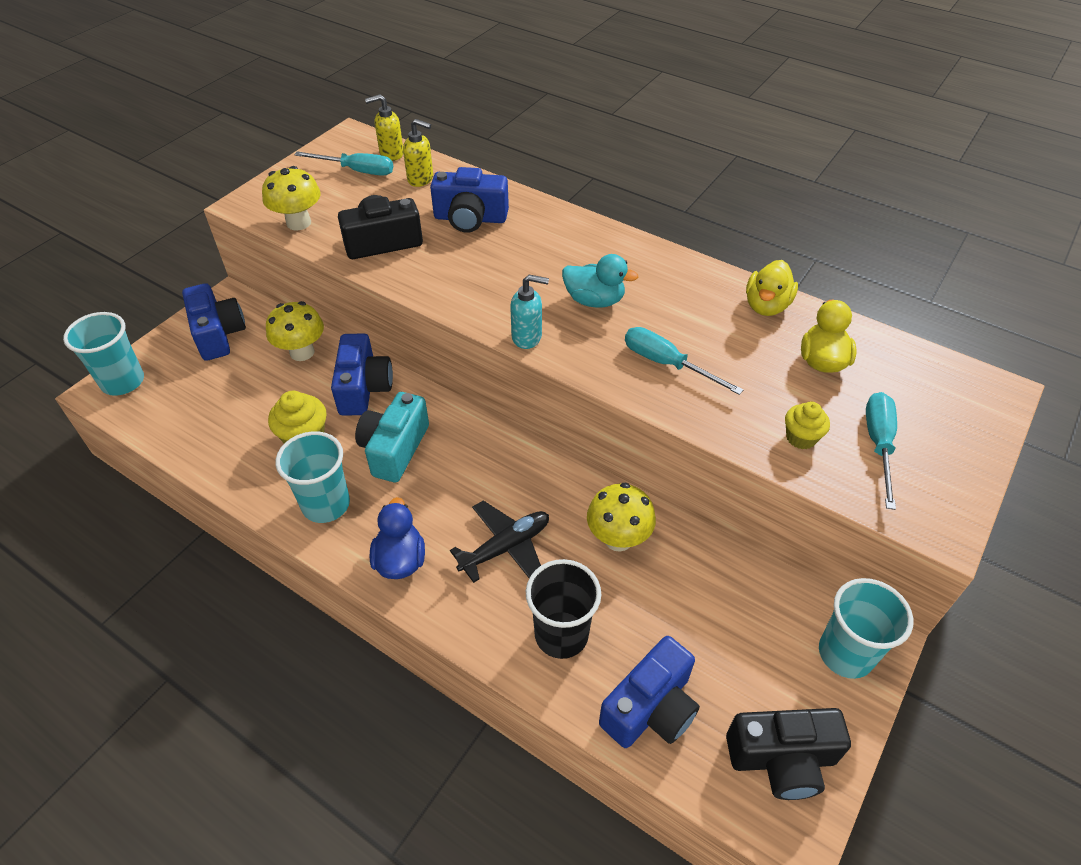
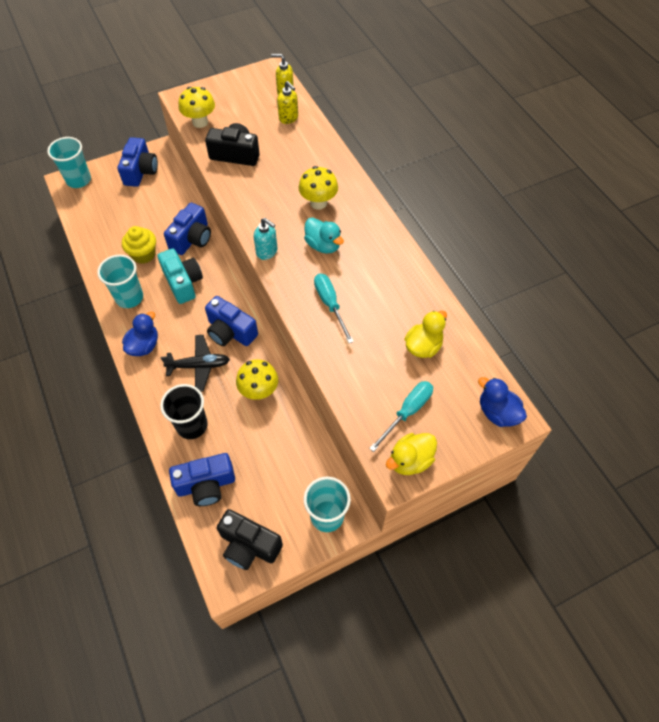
camera: 30 degrees right, 10 degrees up
yellow mushroom [266,301,324,361] -> yellow mushroom moved to [299,166,338,210]
turquoise screwdriver [294,152,393,176] -> none
turquoise camera [355,392,429,482] -> turquoise camera turned 105 degrees clockwise [158,248,203,304]
blue camera [430,167,509,233] -> blue camera moved to [205,296,258,346]
yellow duck [746,260,798,316] -> yellow duck moved to [386,433,437,475]
yellow cupcake [785,402,830,449] -> none
none -> blue duck [478,377,527,427]

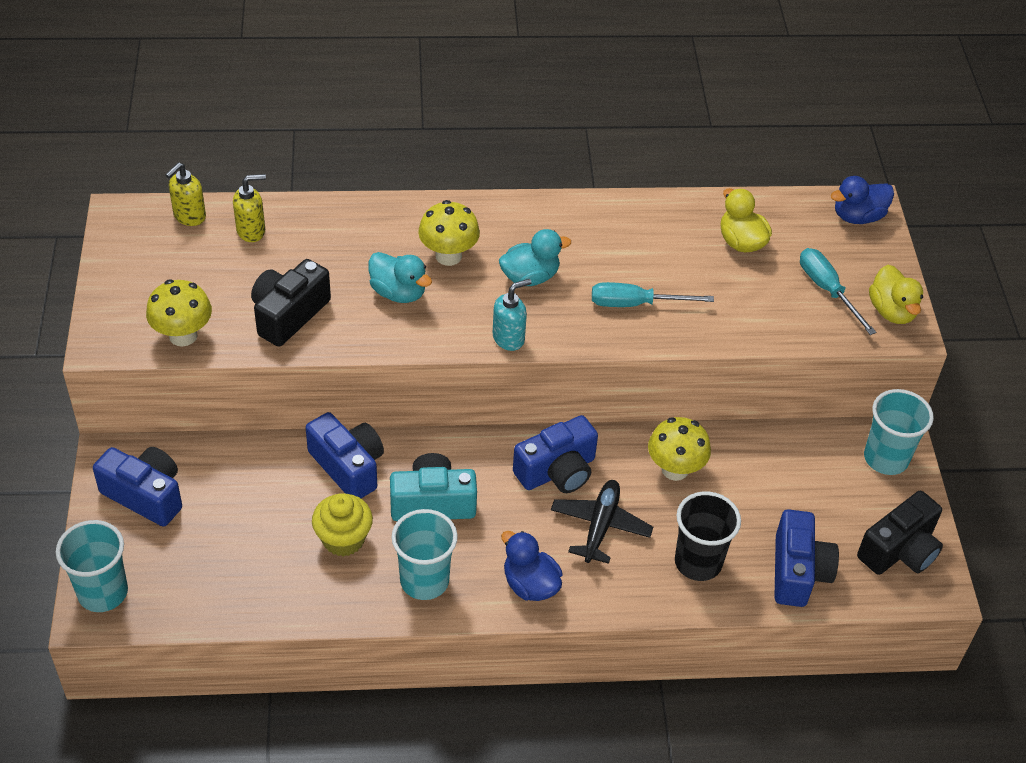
camera: 70 degrees left, 10 degrees down
none -> turquoise duck [368,252,432,303]

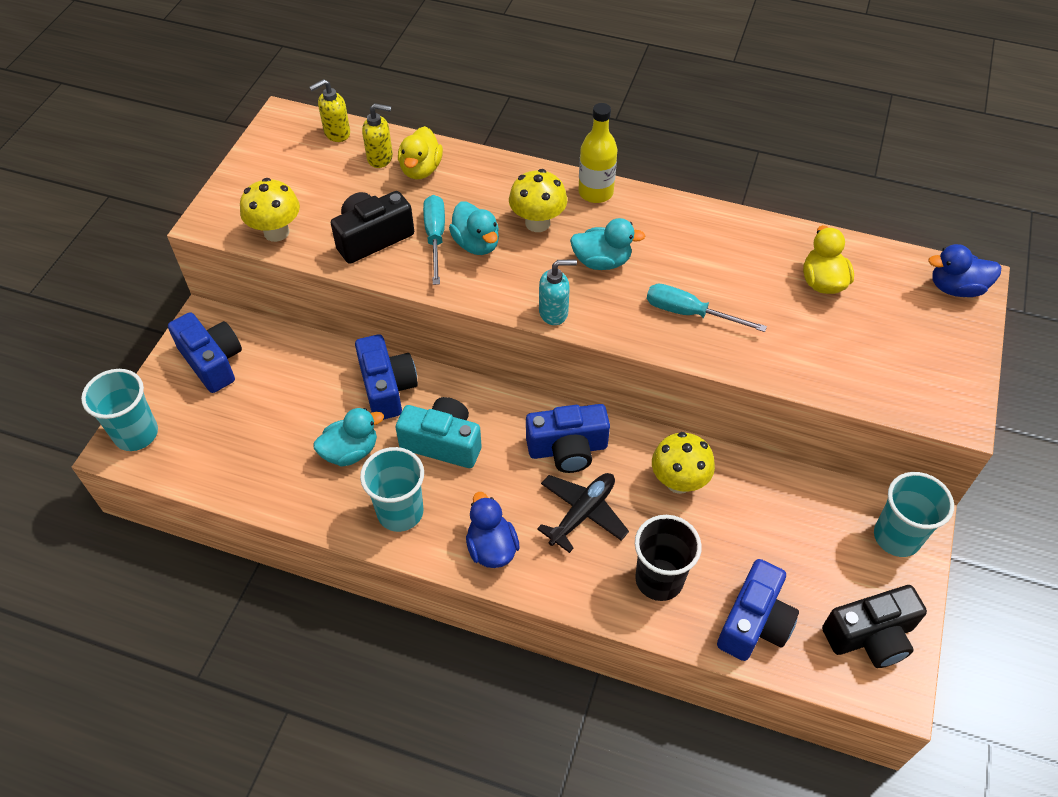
camera: 25 degrees right, 5 degrees up
yellow cupcake [312,493,373,557] -> turquoise duck [313,408,384,467]
turquoise screwdriver [800,248,876,335] -> turquoise screwdriver moved to [423,195,445,285]
yellow duck [869,265,923,324] -> yellow duck moved to [398,126,443,179]
none -> yellow bottle [578,103,618,203]

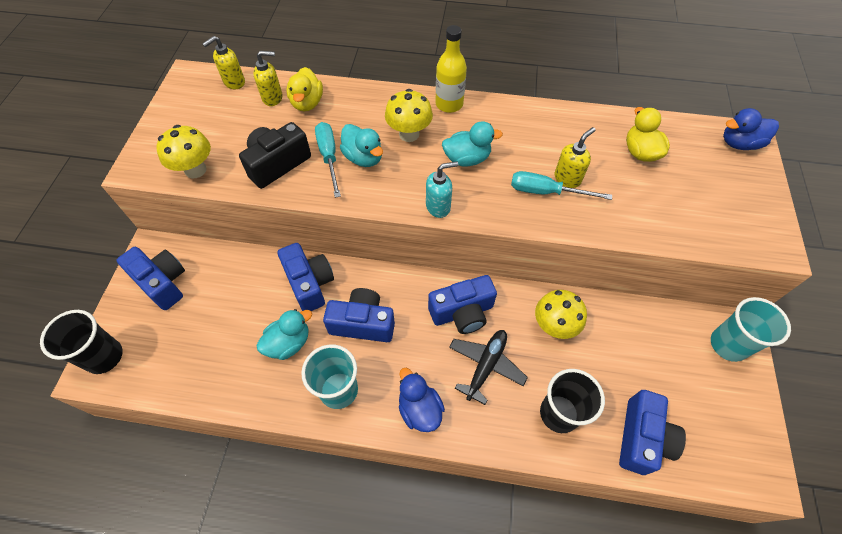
camera: 10 degrees left, 5 degrees up
turquoise cup [81,369,158,451] -> black cup [40,310,123,374]
turquoise camera [396,397,481,468] -> blue camera [323,288,395,342]
black camera [822,585,927,668] -> none
none -> yellow soap dispenser [555,127,595,188]

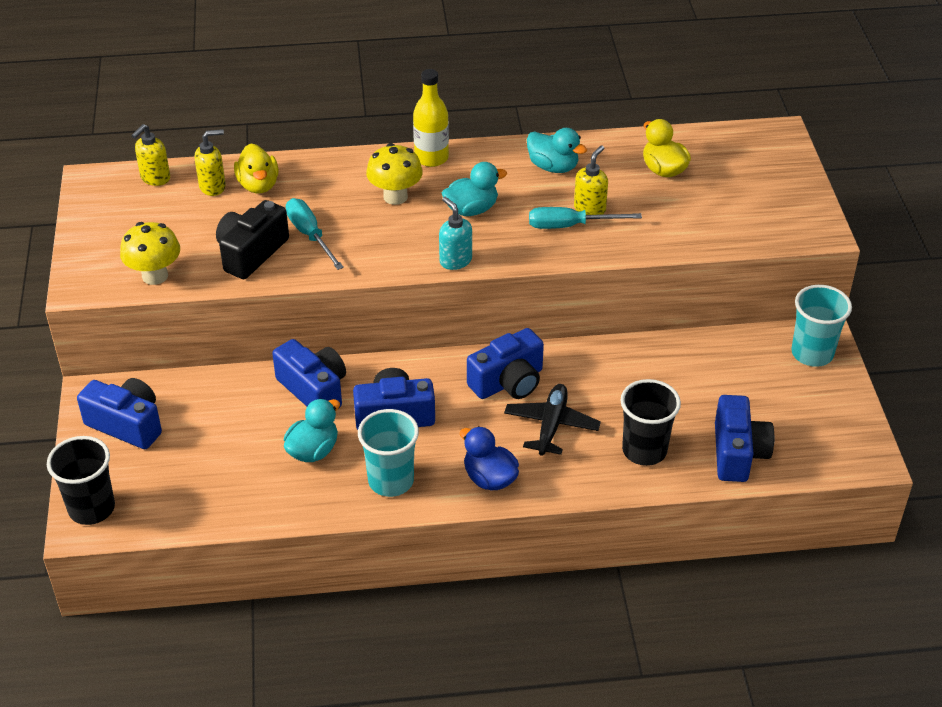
camera: 15 degrees left, 15 degrees down
turquoise duck [340,124,383,167] -> turquoise duck moved to [527,128,587,173]
turquoise soap dispenser [426,161,458,218] -> turquoise soap dispenser turned 90 degrees counterclockwise [439,197,472,270]
yellow mushroom [535,290,587,339] -> none
blue duck [723,108,779,150] -> none

